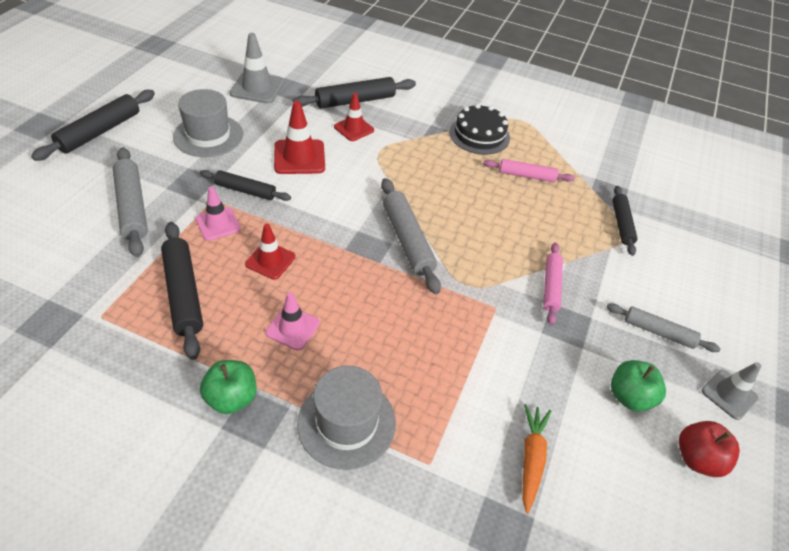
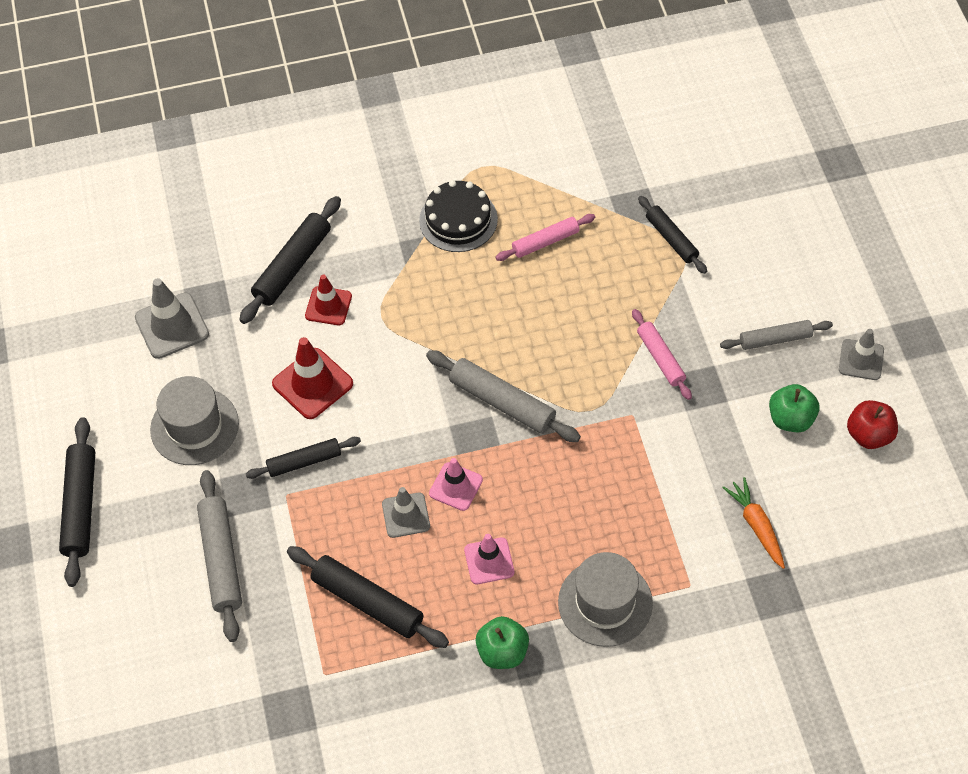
camera: 30 degrees left, 10 degrees up
grey rolling pin [113,147,148,257] -> grey rolling pin turned 45 degrees clockwise [197,470,242,642]
pink traffic cone [196,187,241,241] -> pink traffic cone moved to [429,458,483,511]
red traffic cone [245,224,296,280] -> grey traffic cone [382,487,430,538]

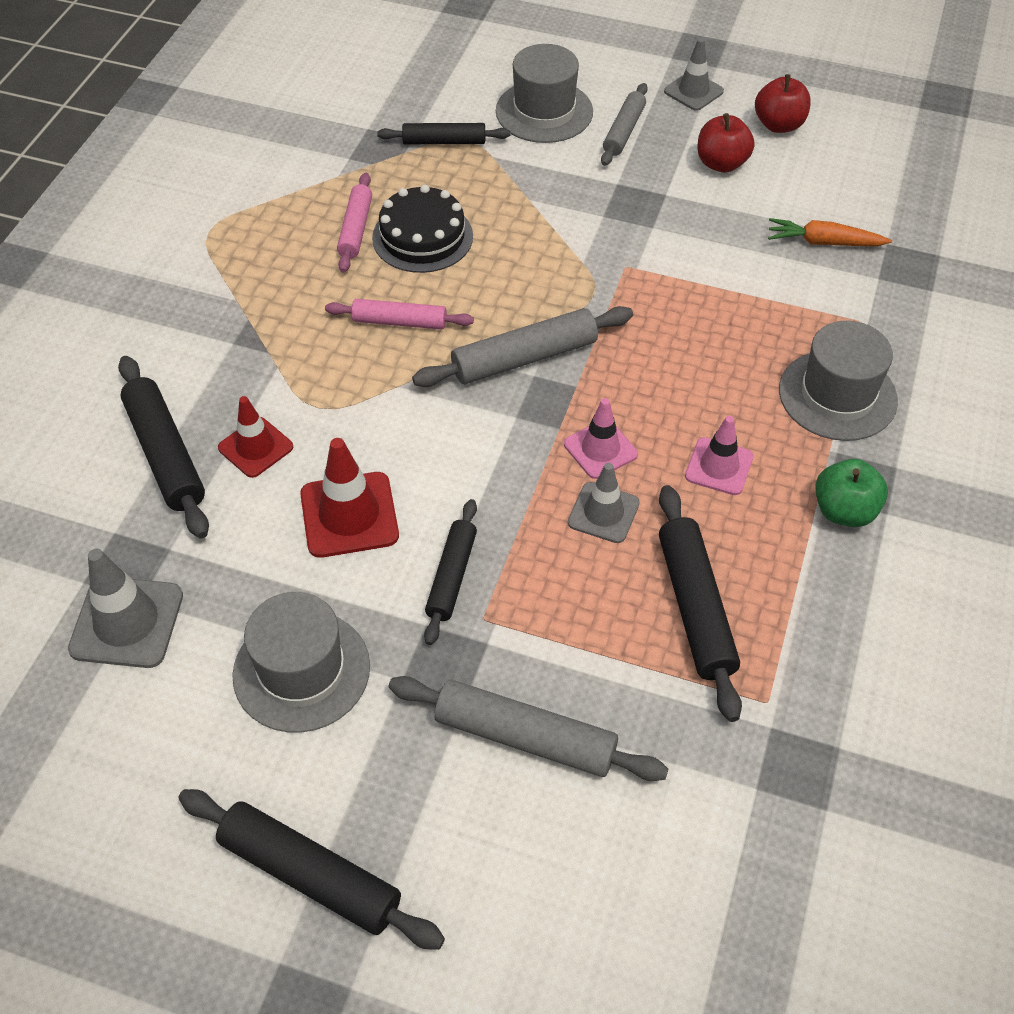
camera: 60 degrees left, 5 degrees down
black rolling pin [287,546,449,648] -> black rolling pin turned 75 degrees counterclockwise [659,485,742,722]
black cake [419,180,498,252] -> black cake moved to [372,185,473,273]
pink rolling pin [632,309,692,400] -> pink rolling pin moved to [325,299,474,329]
green apple [769,384,819,432] -> red apple [697,113,755,173]
none -> grey hat [496,44,593,143]

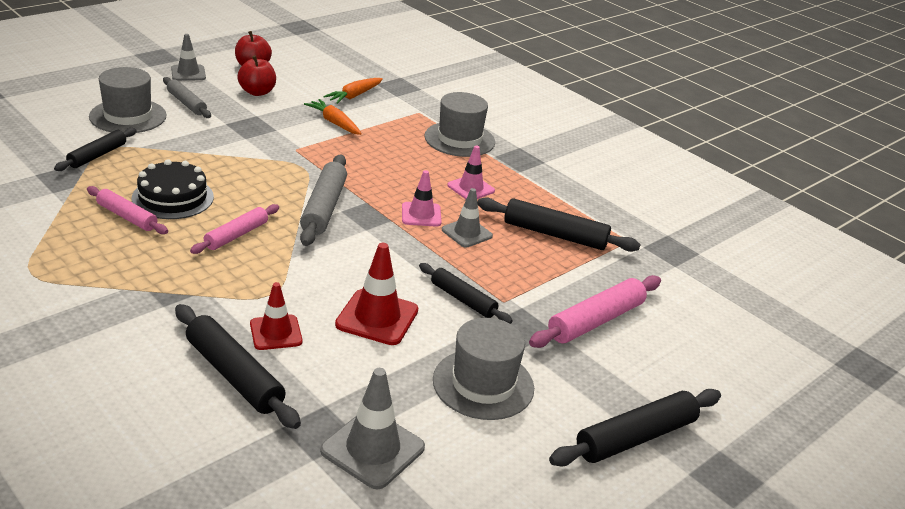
camera: 65 degrees left, 20 degrees down
black rolling pin [118,356,209,539] -> black rolling pin turned 45 degrees clockwise [175,304,301,429]
grey rolling pin [389,676,668,781] -> pink rolling pin [529,275,661,348]
green apple [815,459,888,527] -> none
none -> orange carrot [304,99,362,135]

